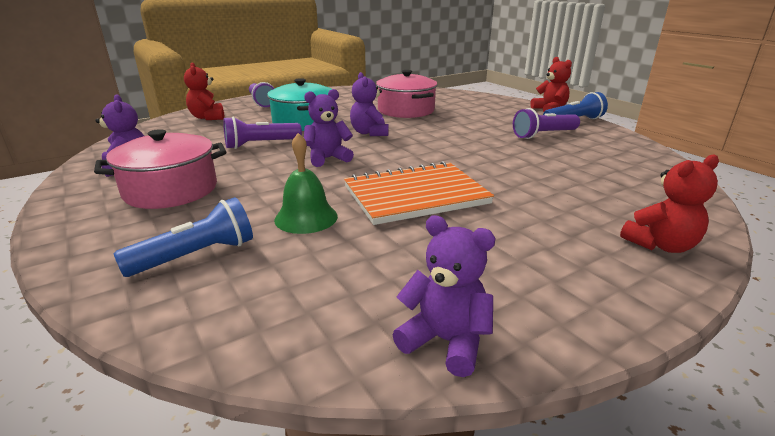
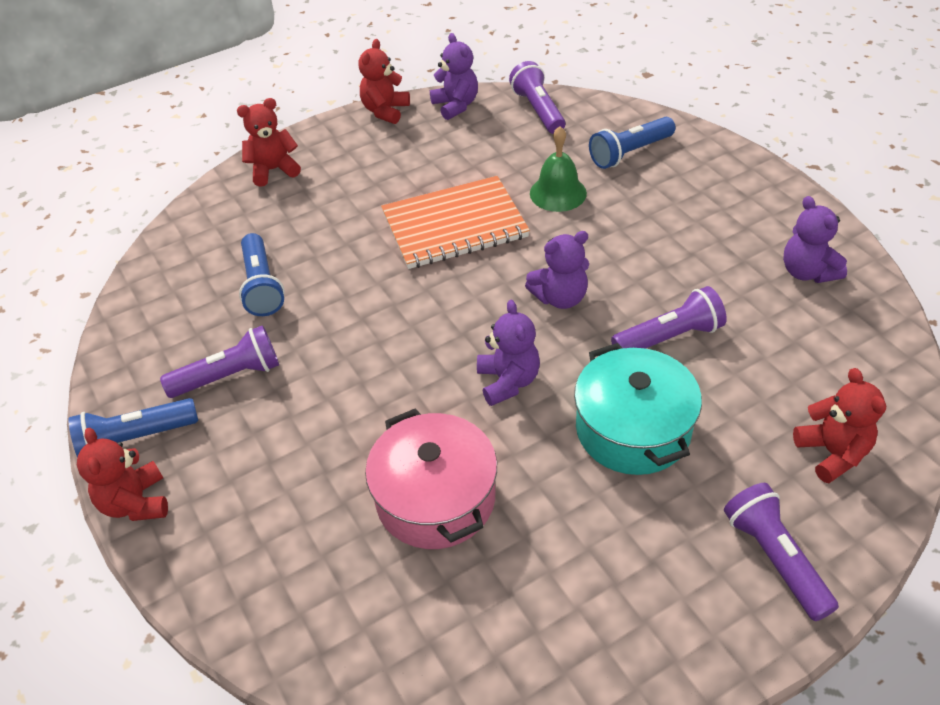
camera: 175 degrees left, 20 degrees up
pink pot [94,129,227,209] -> none
purple teddy bear [393,215,495,377] -> purple teddy bear turned 150 degrees counterclockwise [430,33,478,120]
none -> blue flashlight [239,233,285,316]
none -> red teddy bear [359,39,410,124]
none -> purple flashlight [509,61,565,134]

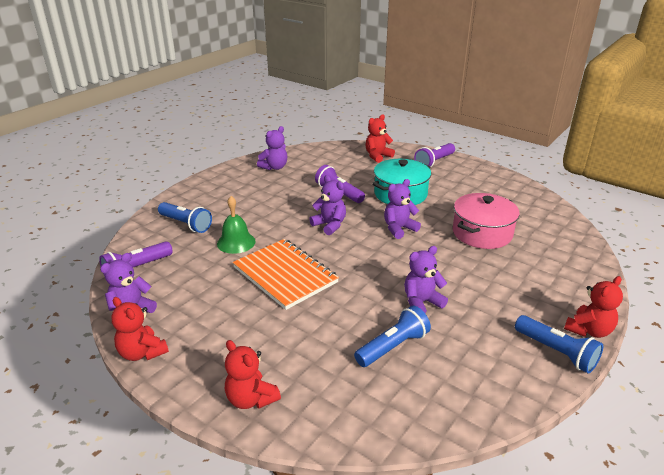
camera: 115 degrees left, 15 degrees down
purple flashlight [160,325,279,398] -> none
red teddy bear [359,39,410,124] -> red teddy bear turned 45 degrees clockwise [111,297,169,361]
none -> purple teddy bear [404,246,448,314]

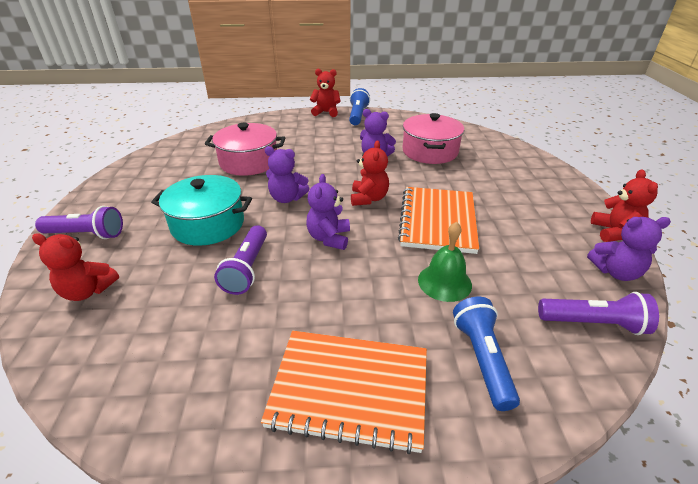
camera: 130 degrees left, 5 degrees up
red teddy bear [225,340,281,409] -> red teddy bear moved to [351,141,389,206]
purple teddy bear [257,126,287,170] -> none
blue flashlight [354,306,431,367] -> pink pot [402,113,464,164]
none -> orange notebook [261,331,427,454]

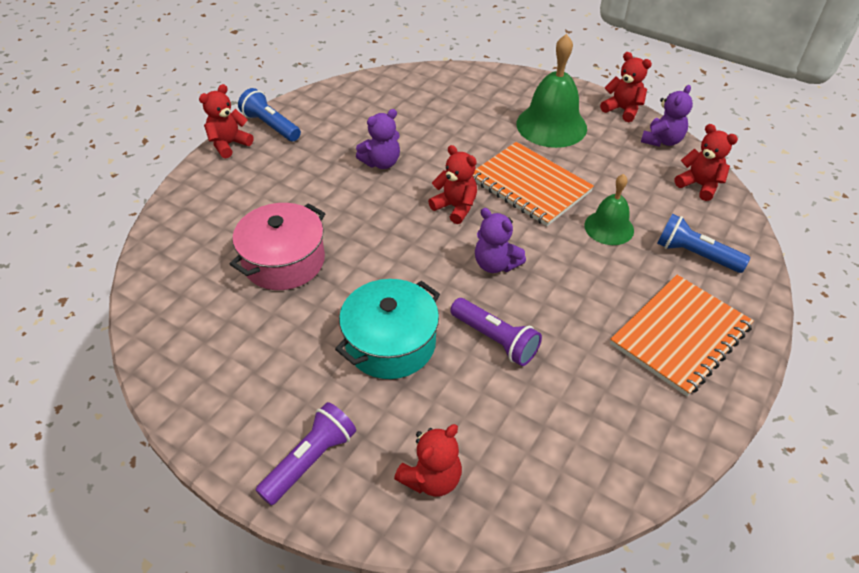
camera: 55 degrees left, 10 degrees up
purple teddy bear [265,146,310,203] -> none
pink pot [402,113,464,164] -> none
purple flashlight [538,292,659,335] -> red teddy bear [674,124,738,201]
none -> green bell [516,34,587,148]

